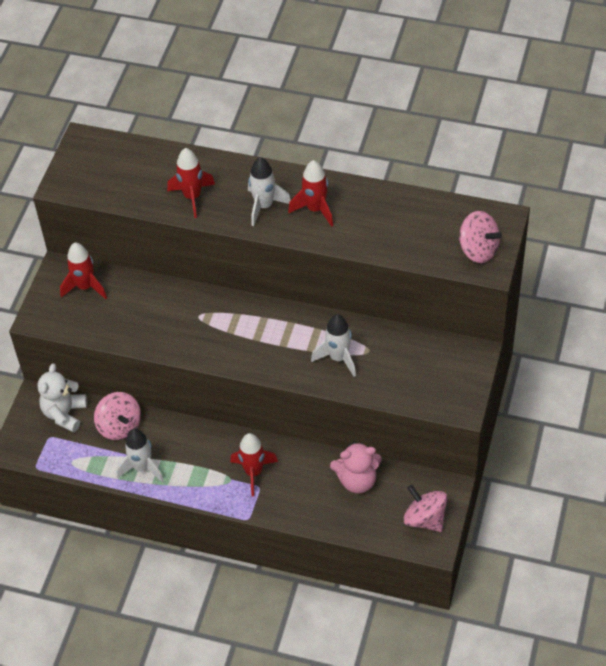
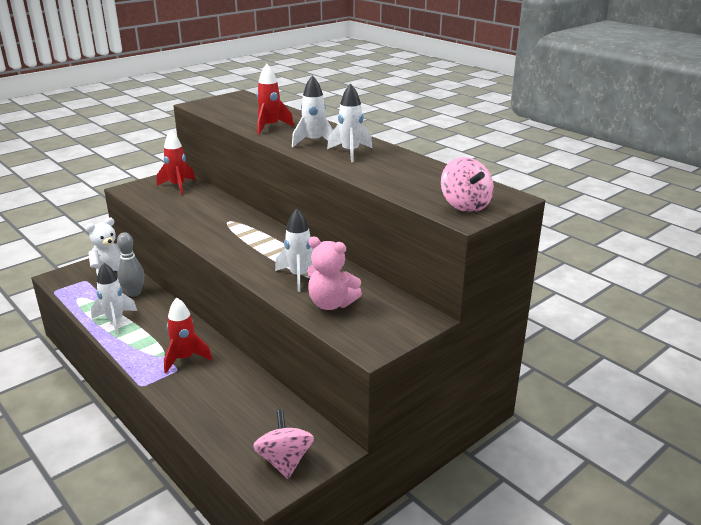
camera: 30 degrees right, 25 degrees down
pink spinning top [94,392,141,440] -> grey bowling pin [117,232,144,297]
red rocket [288,160,333,227] -> white rocket [327,84,372,162]
pink teddy bear [330,441,382,493] -> pink teddy bear moved to [307,237,362,310]

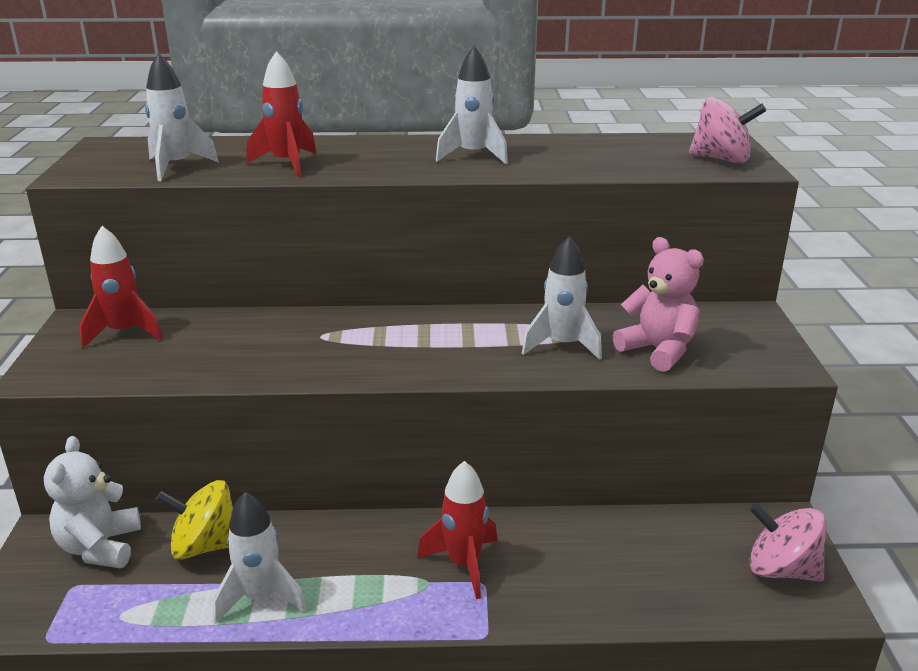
camera: 50 degrees left, 0 degrees up
grey bowling pin [117,232,144,297] -> yellow spinning top [156,480,233,560]
white rocket [292,75,337,147] -> white rocket moved to [145,53,219,181]
pink teddy bear [307,237,362,310] -> pink teddy bear turned 105 degrees counterclockwise [613,237,704,372]

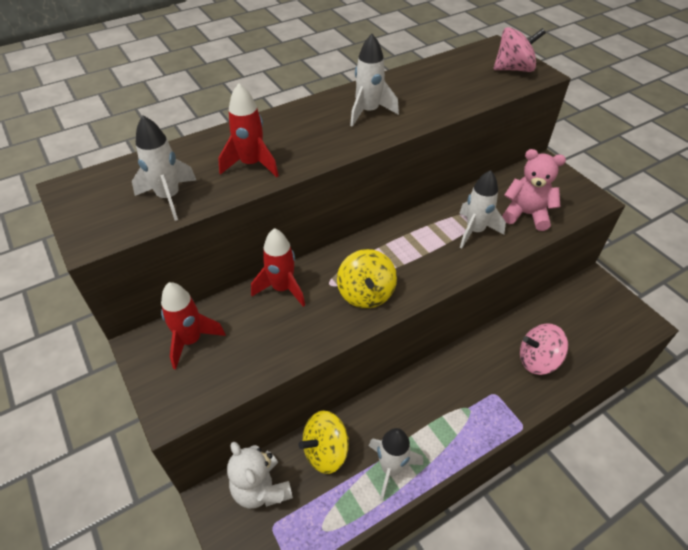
camera: 30 degrees left, 20 degrees up
red rocket [417,461,498,599] -> red rocket moved to [251,228,305,307]
pink spinning top [749,503,827,582] -> pink spinning top moved to [520,323,568,375]
none -> yellow spinning top [337,249,397,309]

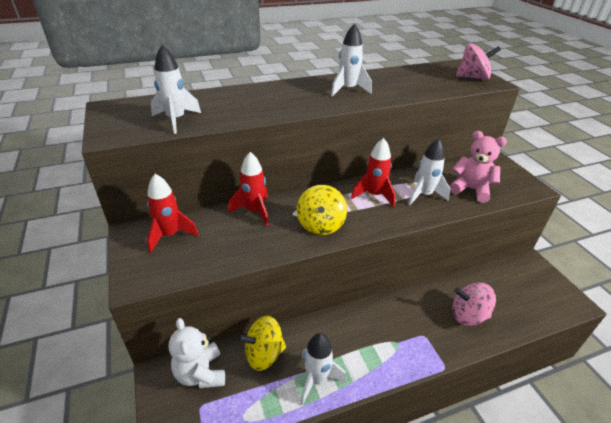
camera: 10 degrees right, 10 degrees down
red rocket [218,83,279,177] -> red rocket moved to [351,138,395,207]

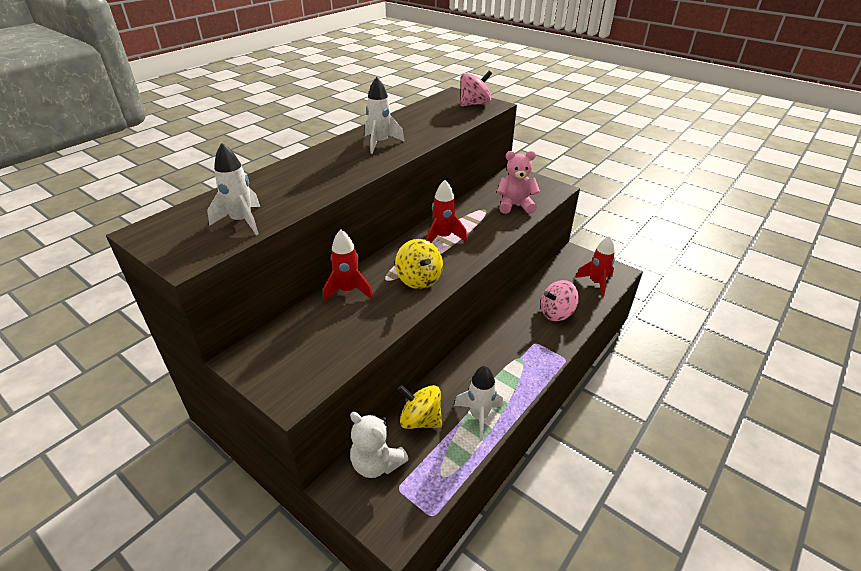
camera: 30 degrees left, 0 degrees up
red rocket [147,174,199,253] -> red rocket moved to [575,236,615,297]
yellow spinning top [237,316,286,371] -> yellow spinning top turned 75 degrees clockwise [398,385,442,429]
white rocket [408,138,450,205] -> none

